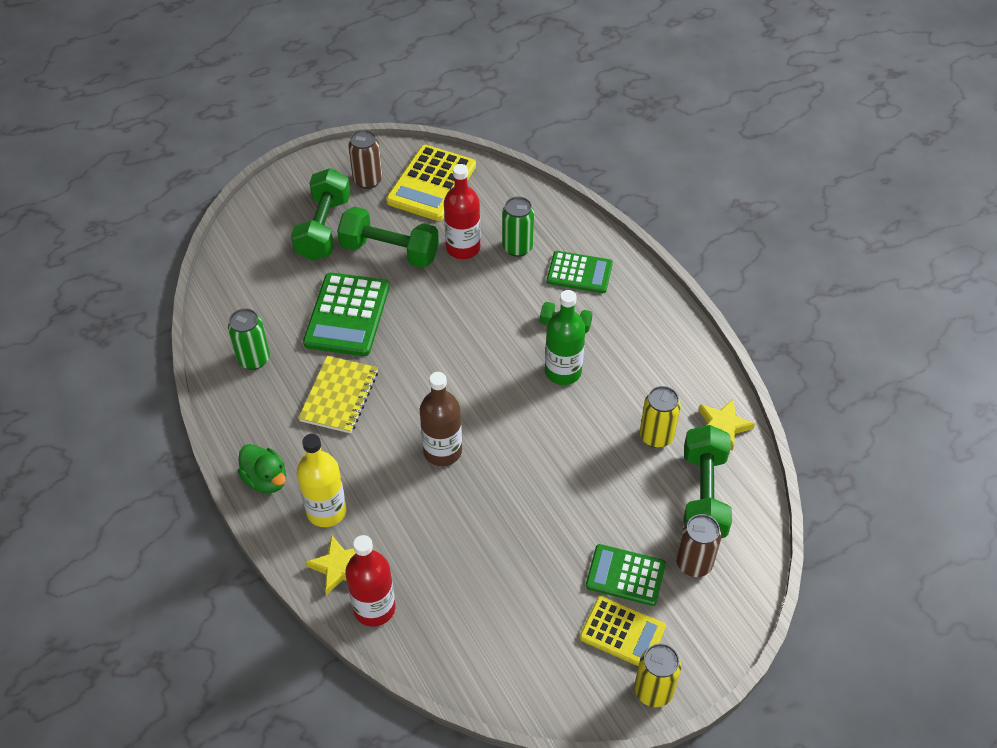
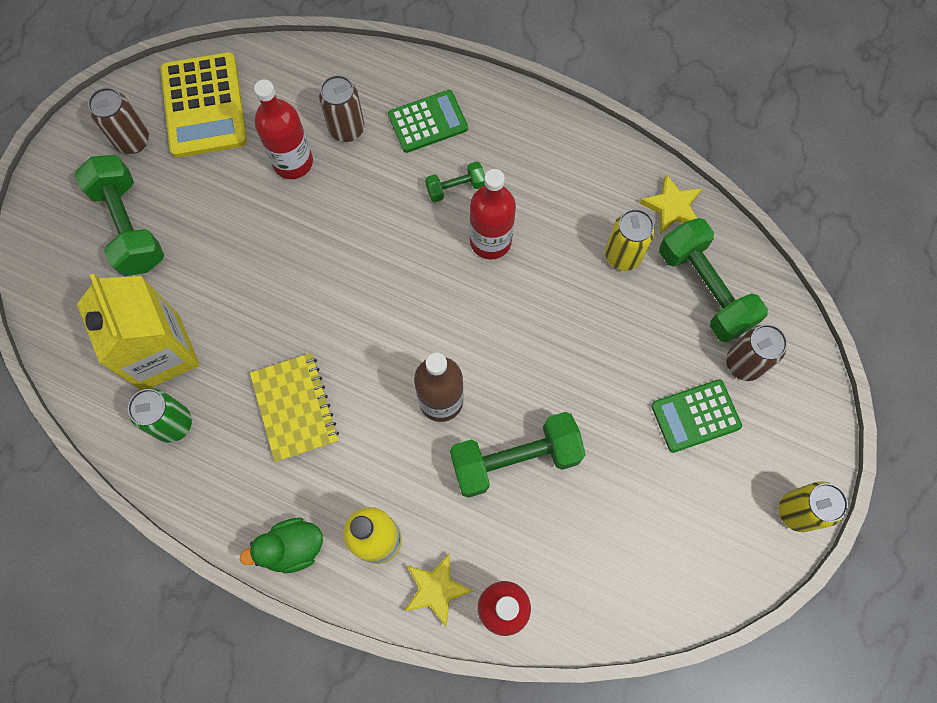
camera: 35 degrees left, 20 degrees up
green duck [238,444,286,493] -> green duck turned 150 degrees clockwise [240,518,323,573]
green calculator [303,272,390,356] -> none
green dumbbell [337,206,439,268] -> green dumbbell moved to [450,412,586,498]
green can [502,196,534,257] -> brown can [319,75,364,142]
green bottle [545,290,586,385] -> red bottle [469,169,516,259]
yellow calculator [580,596,666,666] -> none
none -> yellow carton [77,274,200,390]

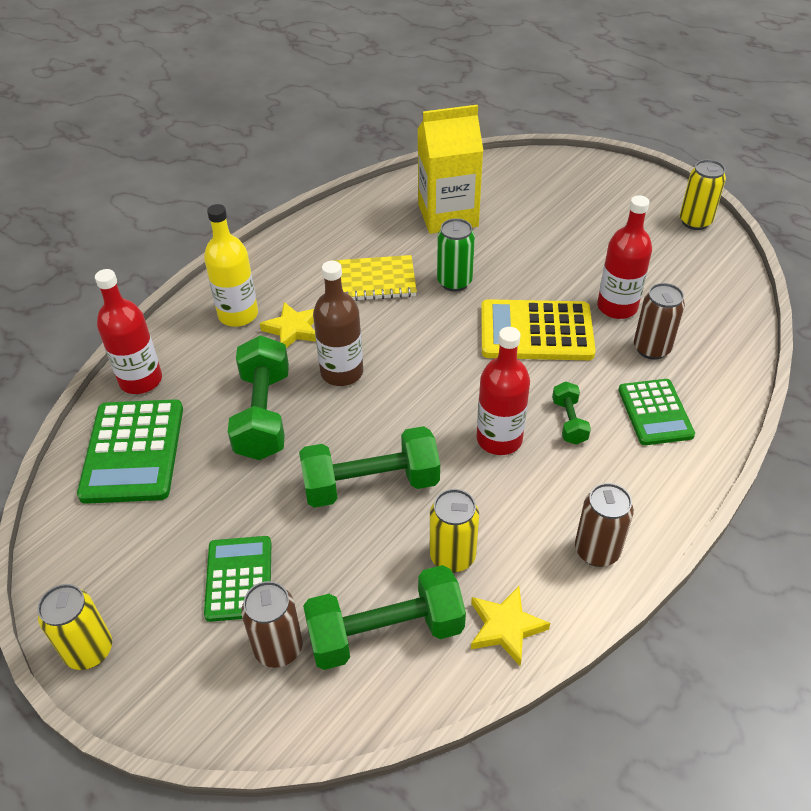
camera: 105 degrees right, 25 degrees down
green dumbbell [74,155,164,276] -> green dumbbell moved to [299,426,440,508]
brown can [88,88,149,154] -> brown can moved to [575,483,634,567]
green can [128,389,192,443] -> green can moved to [437,218,475,292]
yellow calculator [161,52,247,158] -> yellow calculator moved to [481,299,596,360]
green duck [240,518,323,573] -> none
yellow star [405,554,473,627] -> yellow star moved to [260,302,316,348]
none -> green calculator [77,399,183,504]
none -> yellow can [680,160,726,230]

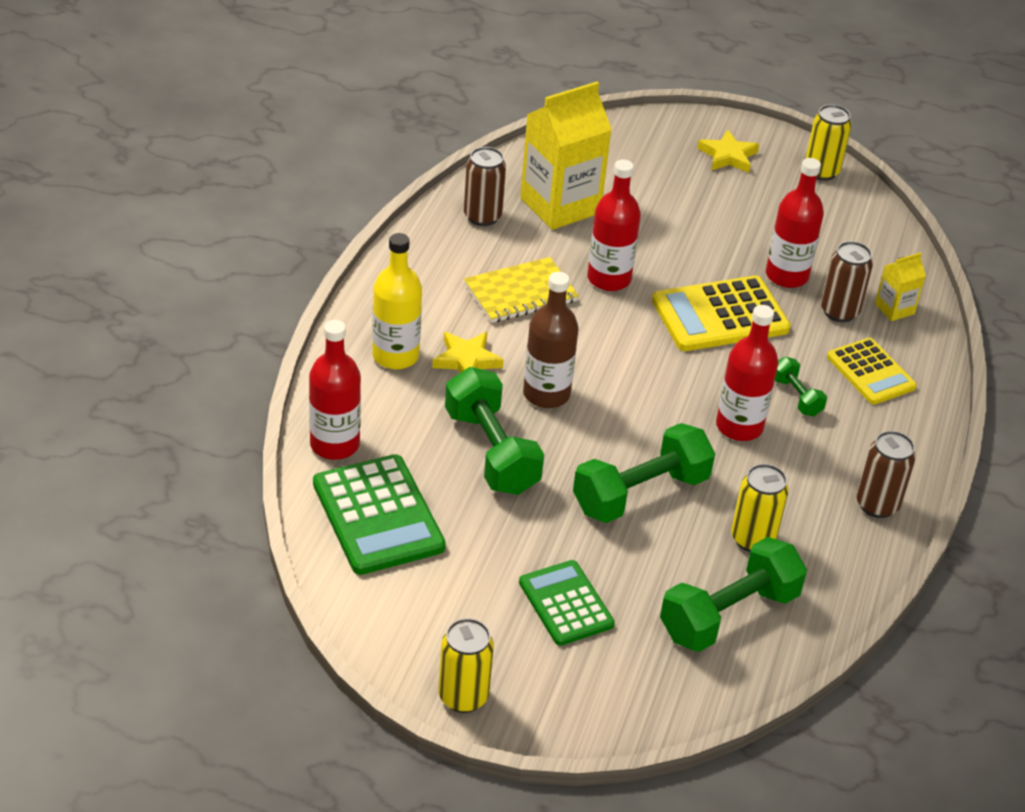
camera: 25 degrees left, 5 degrees down
brown can [241,581,303,668] -> brown can moved to [464,147,506,226]
green can [437,218,475,292] -> red bottle [587,159,641,291]
yellow star [471,586,550,666] -> yellow star moved to [697,130,759,173]
green calculator [618,379,695,445] -> yellow calculator [827,338,917,405]
none -> yellow carton [875,252,926,321]

